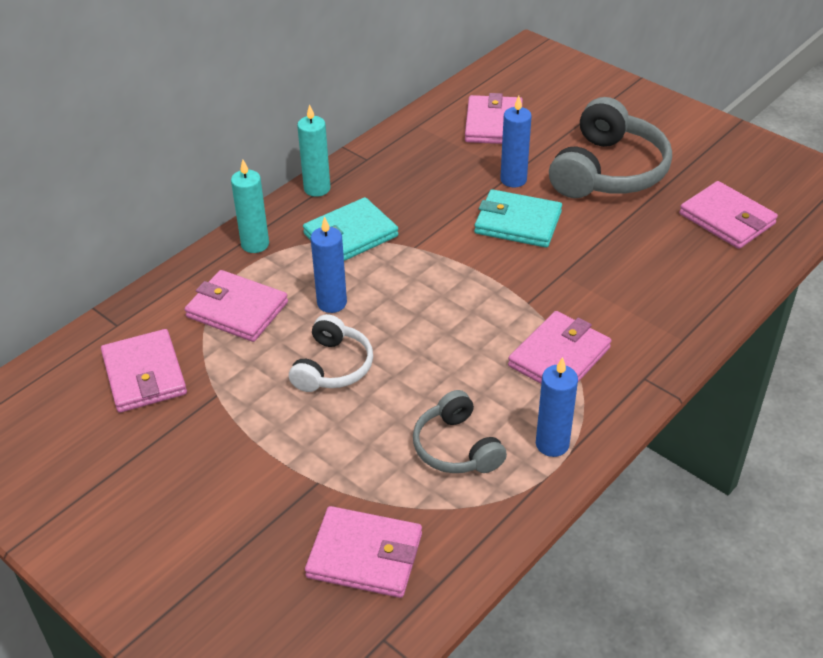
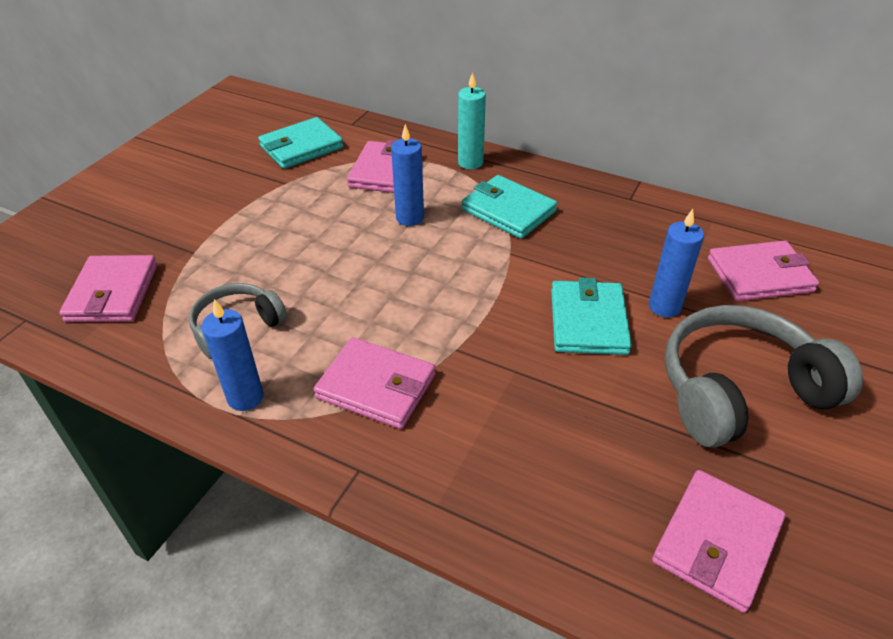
camera: 75 degrees right, 0 degrees up
pink wallet [101,329,187,413] -> turquoise wallet [258,117,344,169]
white headphones [289,314,373,392] -> none
turquoise candle [297,104,331,197] -> none
grey headphones [549,97,672,198] -> grey headphones turned 150 degrees clockwise [665,305,863,447]

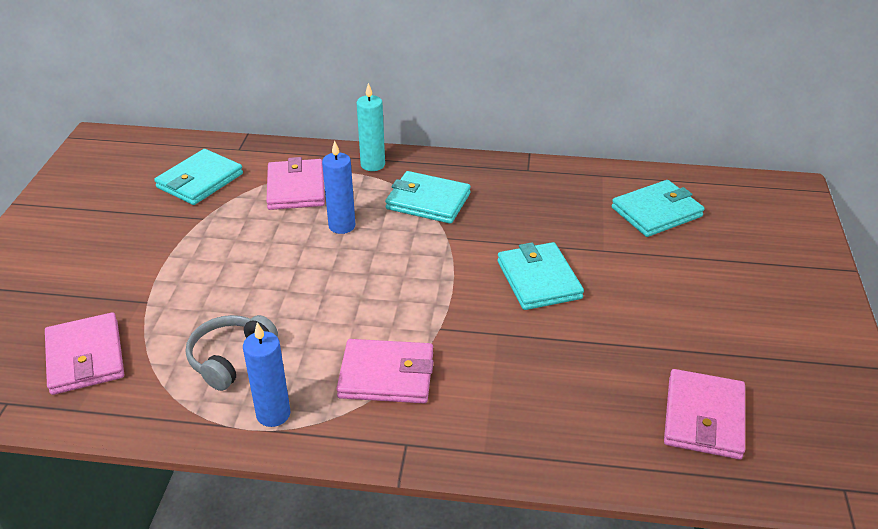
camera: 20 degrees left, 5 degrees down
blue candle [649,209,704,317] -> none
grey headphones [665,305,863,447] -> none
pink wallet [708,241,819,301] -> turquoise wallet [612,180,704,237]

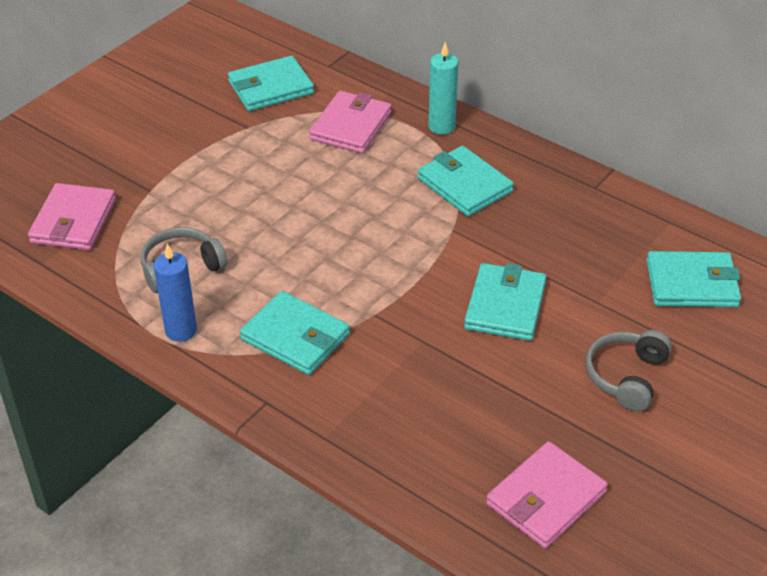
camera: 30 degrees right, 5 degrees up
blue candle [322,141,355,234] -> none
pink wallet [336,339,434,403] -> turquoise wallet [240,291,350,375]
none -> grey headphones [585,330,672,411]

